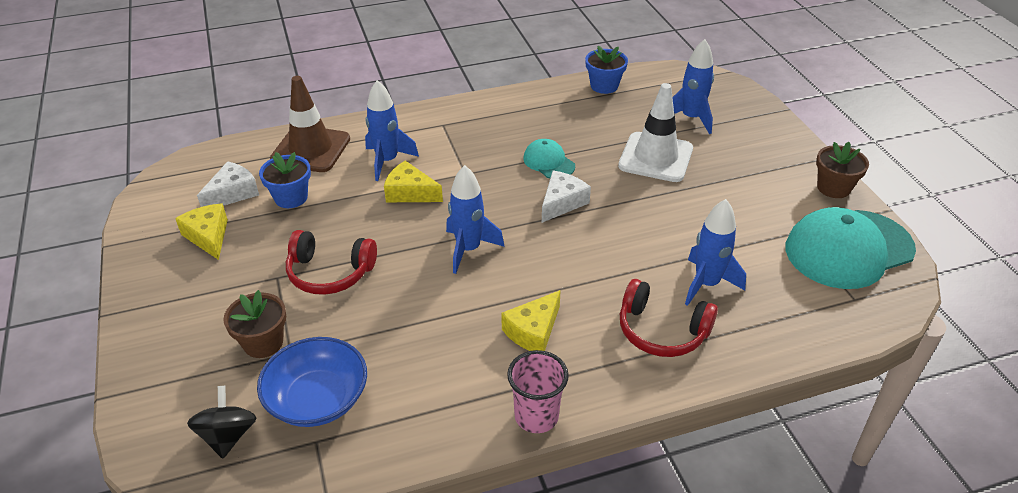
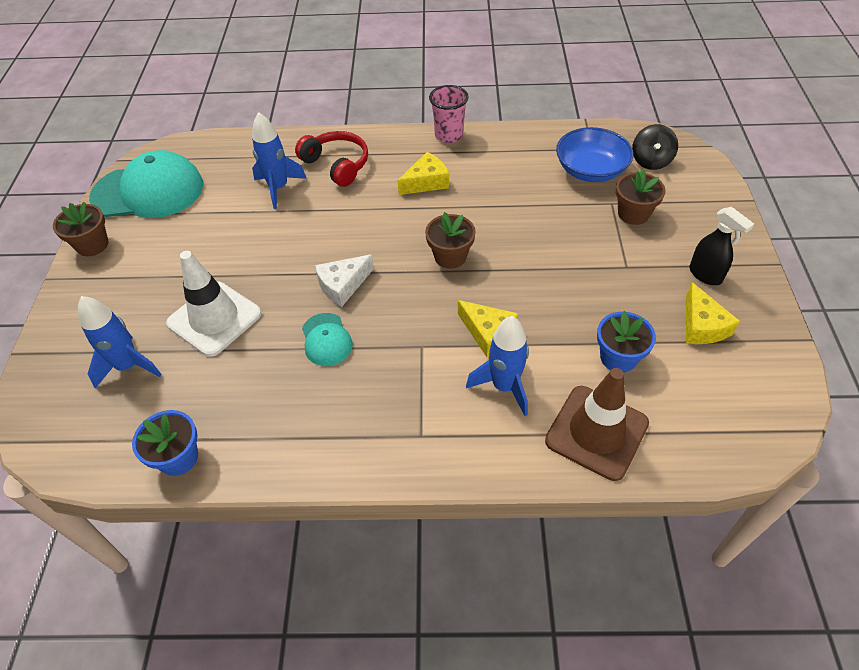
camera: 160 degrees left, 10 degrees up
white cheese [197,161,259,207] -> none
red headphones [286,230,377,295] -> none
blue rocket [446,165,505,274] -> brown flower pot [425,212,476,269]
none -> black spray bottle [689,207,754,285]

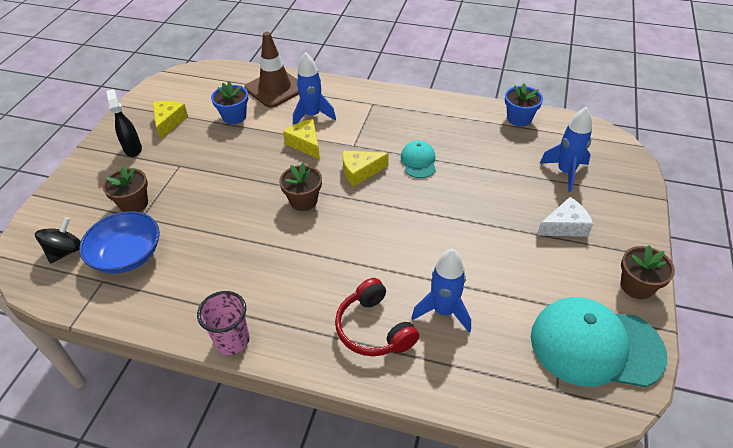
camera: 165 degrees left, 5 degrees down
white traffic cone [166,251,262,357] -> none
white cheese [315,254,374,307] -> white cheese moved to [537,197,593,237]
yellow cheese [397,152,449,195] -> yellow cheese moved to [342,150,389,187]

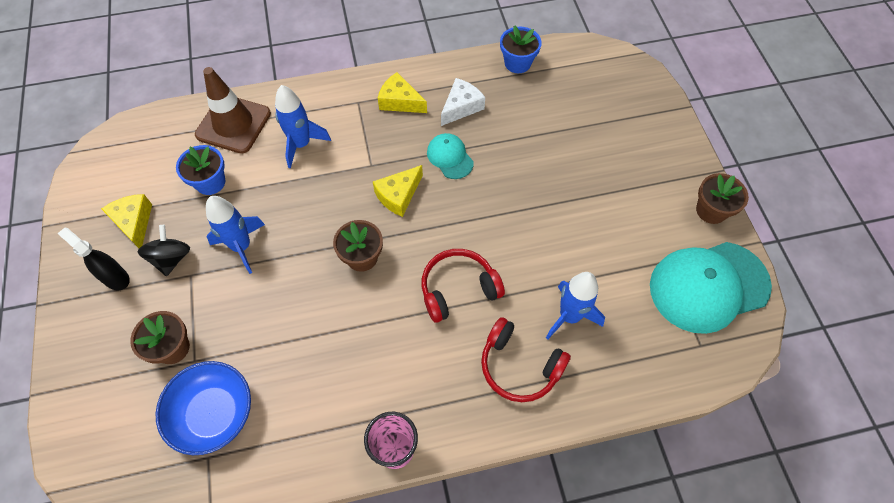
camera: 30 degrees left, 15 degrees up
black spinning top [35,217,81,264] -> black spinning top moved to [138,225,190,276]
yellow cheese [283,119,320,159] -> yellow cheese moved to [378,72,427,113]
white cheese [537,197,593,237] -> white cheese moved to [441,78,485,126]
blue rocket [540,107,592,192] -> blue rocket moved to [206,196,265,274]
none -> red headphones [421,249,505,323]

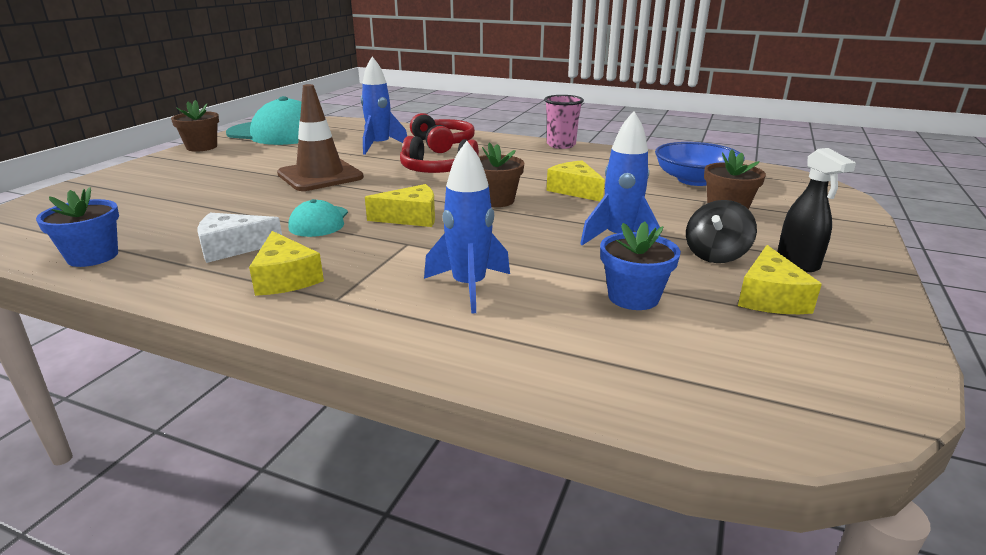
camera: 145 degrees left, 35 degrees down
brown traffic cone [195,67,271,154] -> brown traffic cone moved to [277,84,364,191]
none -> yellow cheese [547,160,605,201]

